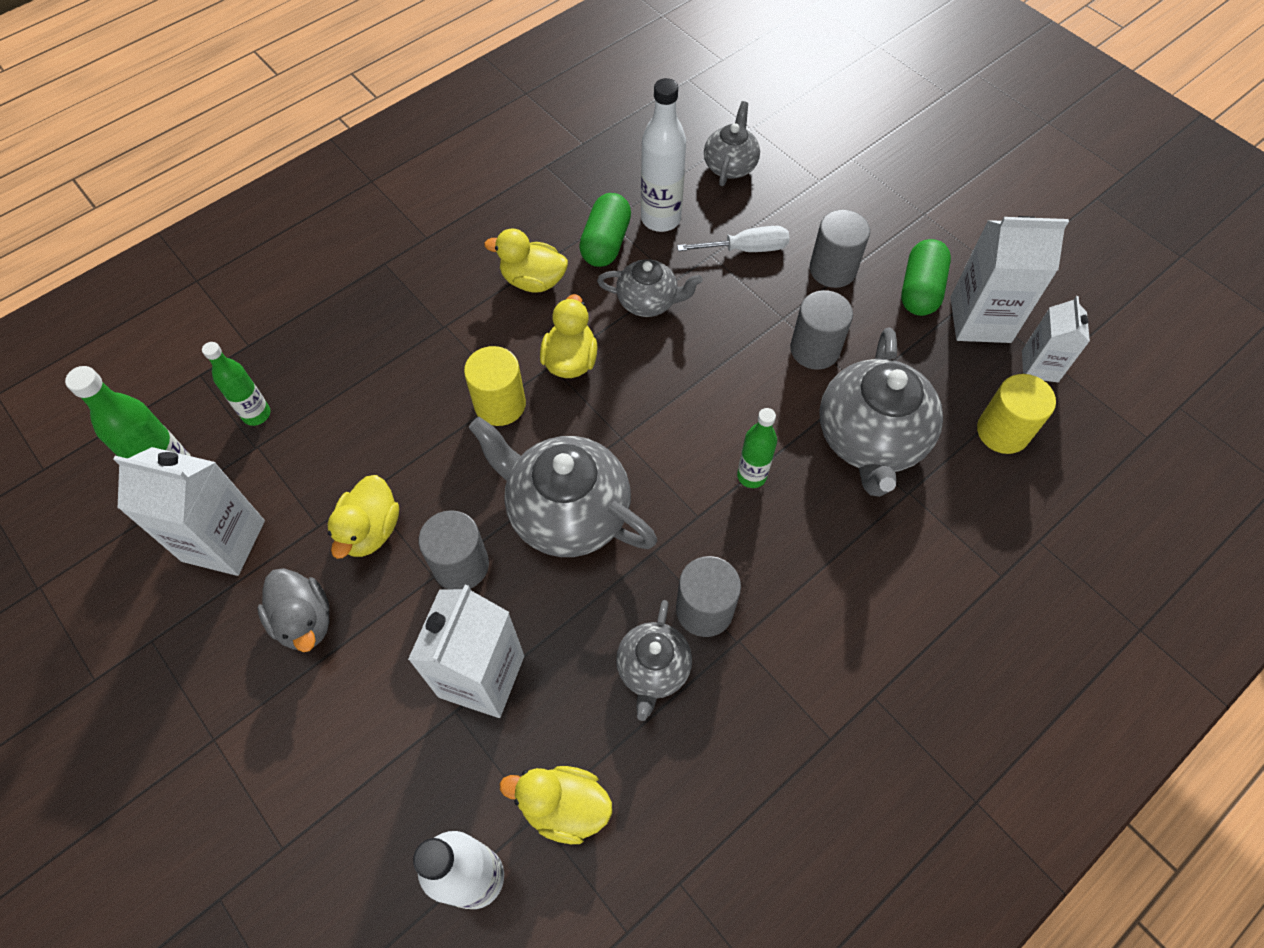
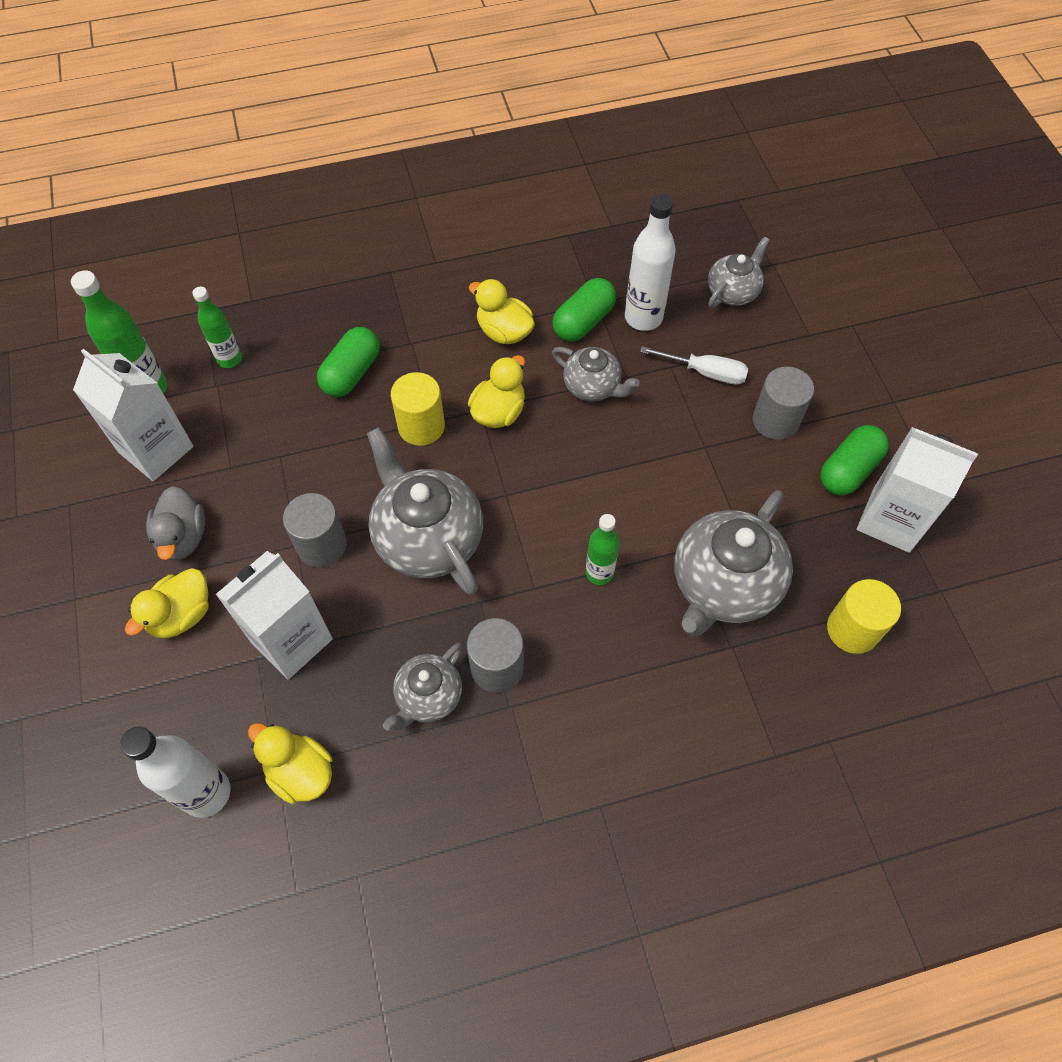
camera: 25 degrees right, 0 degrees up
yellow duck [328,475,399,559] -> yellow duck moved to [125,568,209,638]
grey cylinder [790,290,853,370] -> none
white carton [1022,296,1090,382] -> none
none -> green capsule [317,327,380,397]

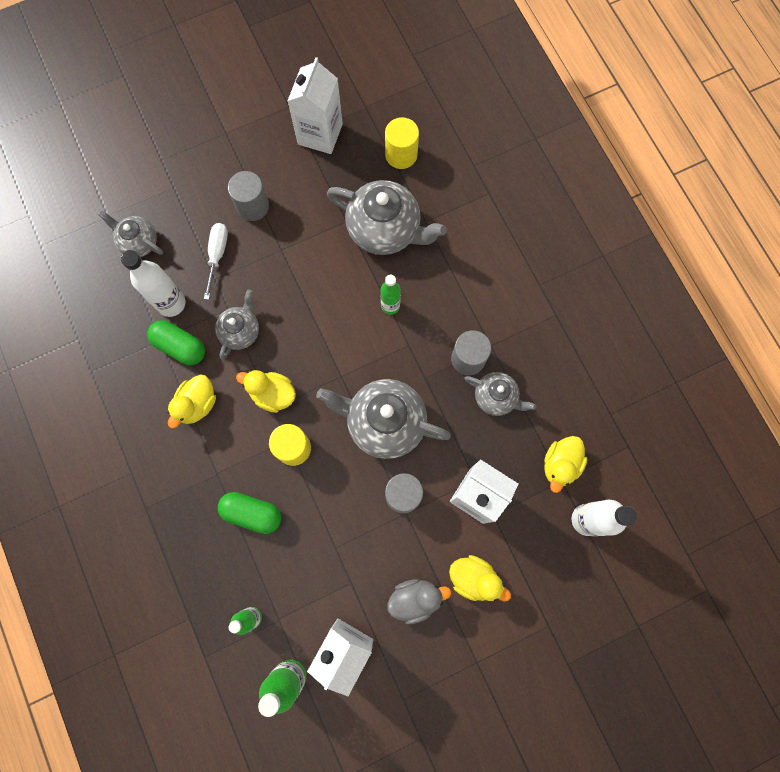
camera: 100 degrees left, 15 degrees up
grey teapot [367,427,483,595] -> grey teapot turned 60 degrees clockwise [316,379,451,459]
green capsule [820,425,889,496] -> none

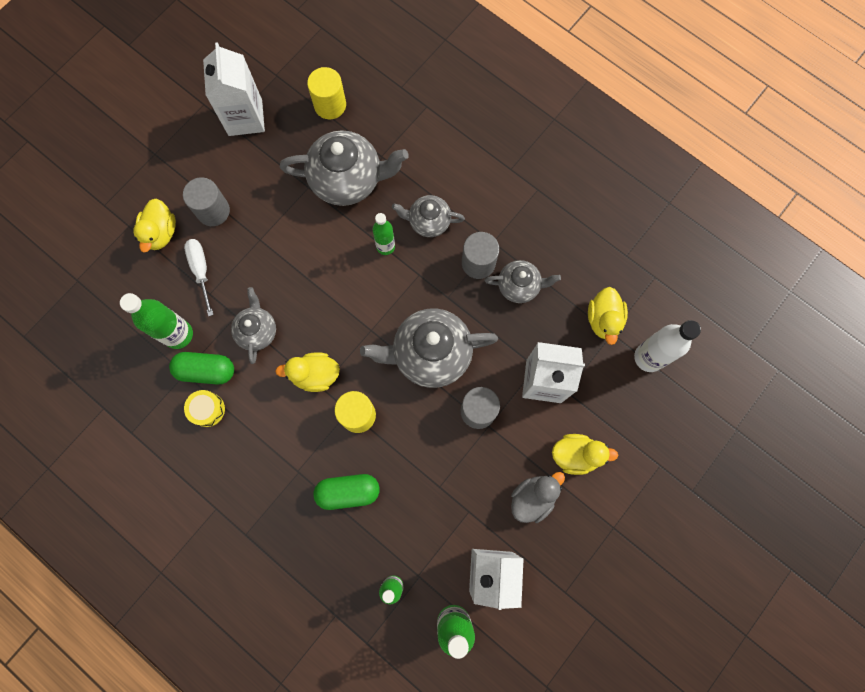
camera: 25 degrees left, 0 degrees up
grey teapot [98,211,163,257] -> grey teapot moved to [392,195,465,237]
white bottle [121,250,186,317] -> green bottle [120,293,193,349]
yellow duck [167,374,216,429] -> yellow duck moved to [133,199,176,253]
none -> yellow drum [184,390,225,427]

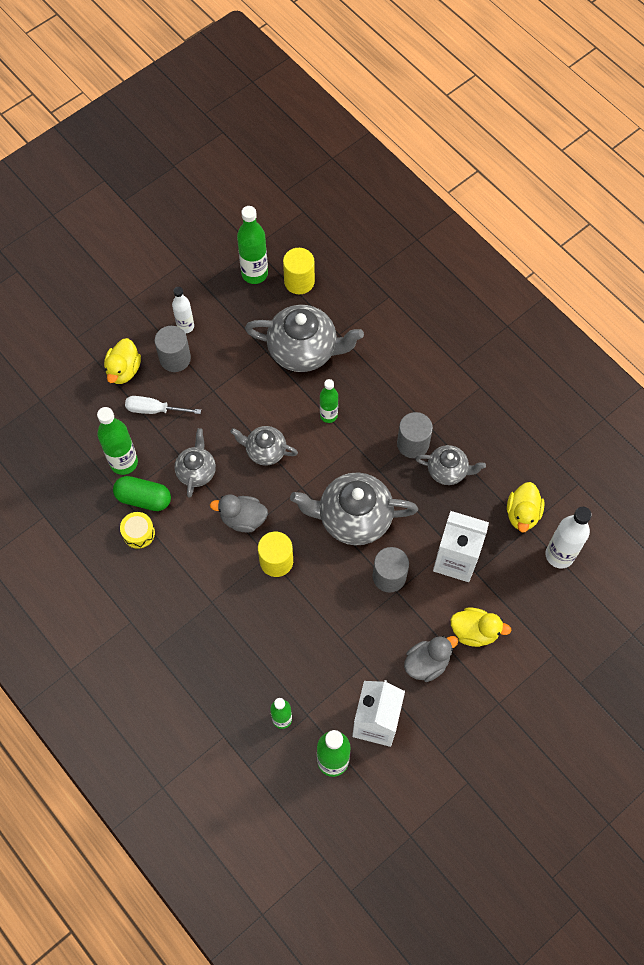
camera: 10 degrees right, 10 degrees down
white screwdriver [184,239,214,316] -> white screwdriver turned 75 degrees counterclockwise [125,396,201,414]
white carton [203,42,265,136] -> none
yellow duck [275,352,340,392] -> grey duck [210,495,268,532]
green capsule [313,474,380,510] -> none
grey teapot [392,195,465,237] -> grey teapot moved to [230,426,298,466]
none -> white bottle [172,287,194,333]
none -> green bottle [237,206,268,284]

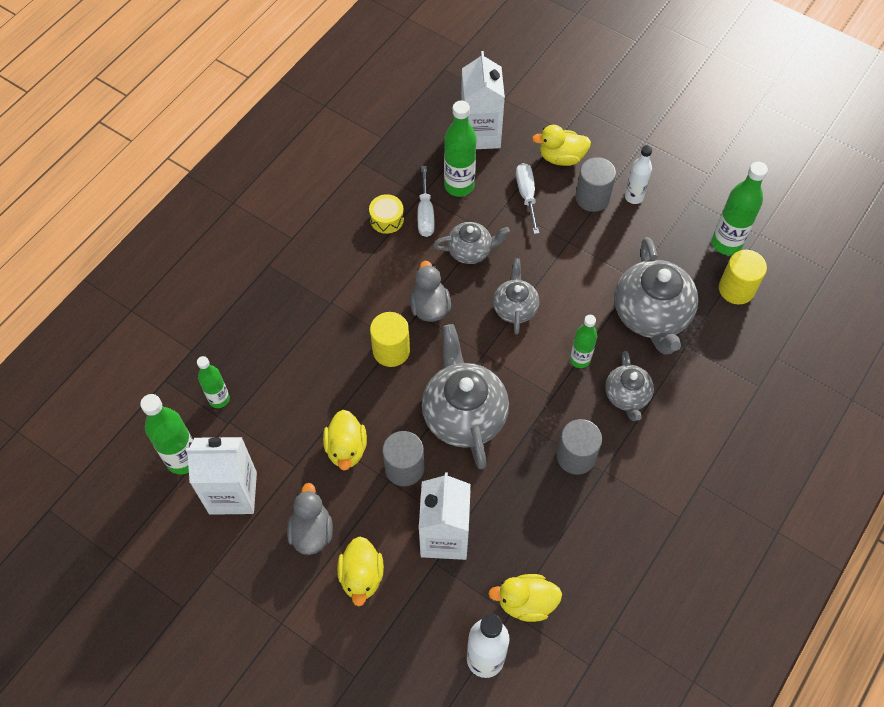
camera: 75 degrees right, 5 degrees down
green capsule [113,476,171,511] -> white screwdriver [418,166,435,237]
grey duck [404,636,458,682] -> grey duck turned 135 degrees counterclockwise [287,483,333,555]
grey teapot [415,445,486,485] -> grey teapot moved to [605,351,654,421]
none -> yellow duck [323,410,367,471]
none -> white carton [461,51,505,149]

